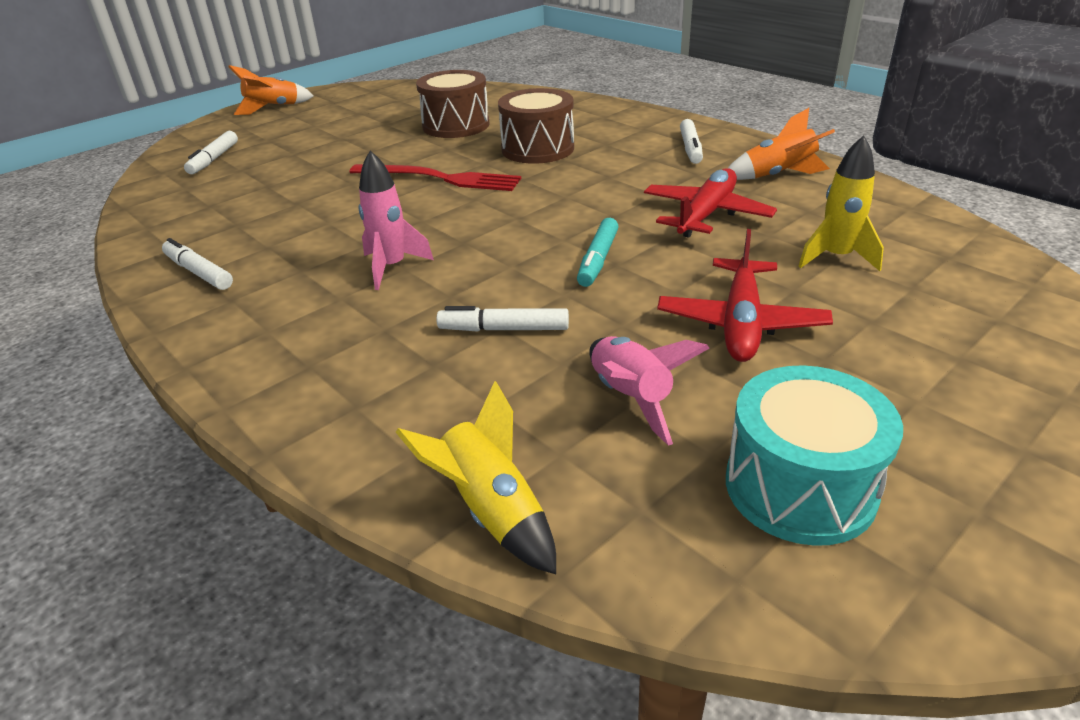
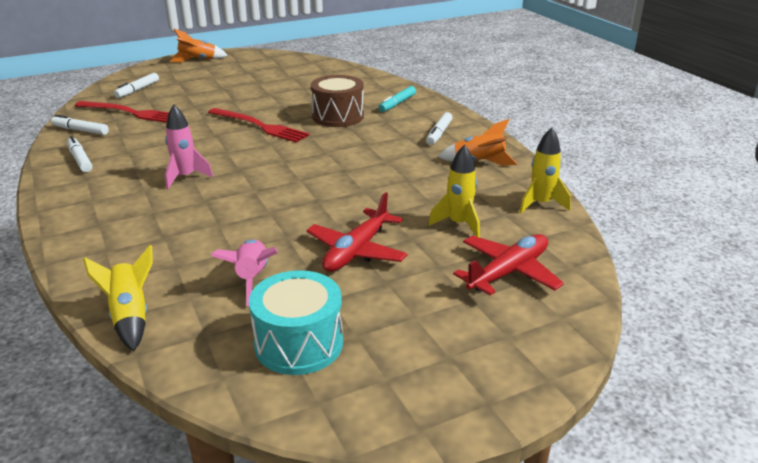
camera: 15 degrees right, 5 degrees down
brown drum [416,70,490,138] -> none
white marker [436,306,569,332] -> white marker moved to [51,115,109,135]
turquoise marker [577,218,619,287] -> turquoise marker moved to [378,86,416,112]
red plane [644,168,777,238] -> red plane moved to [453,234,564,295]
none -> red fork [75,101,169,123]
none -> yellow rocket [519,128,571,213]

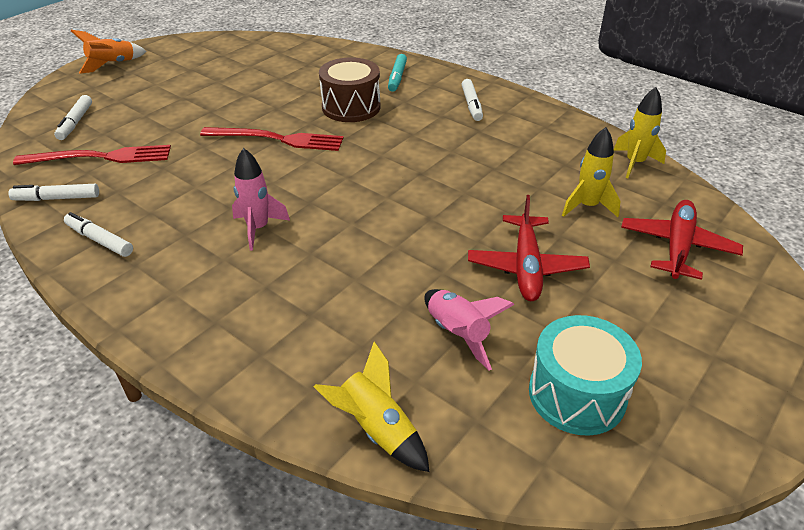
camera: 25 degrees left, 10 degrees up
orange rocket [438,119,517,166] -> none

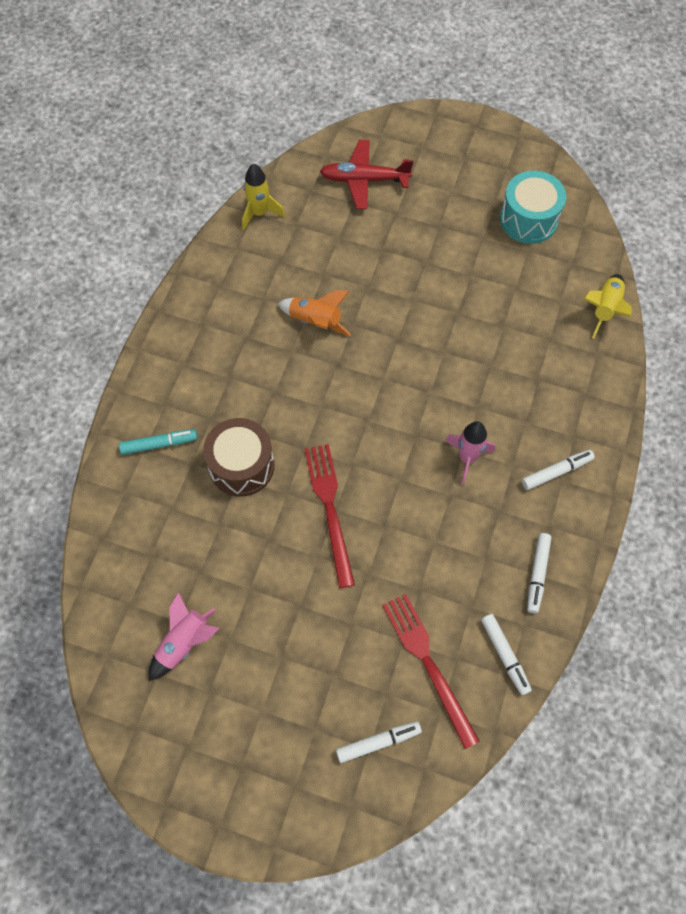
camera: 110 degrees left, 25 degrees up
orange rocket [71,30,147,74] -> orange rocket moved to [278,290,351,336]
pink rocket [424,289,515,370] -> pink rocket moved to [148,592,219,681]
white marker [461,79,483,121] -> white marker moved to [522,450,595,490]
red plane [468,195,590,301] -> none
yellow rocket [562,127,620,217] -> none

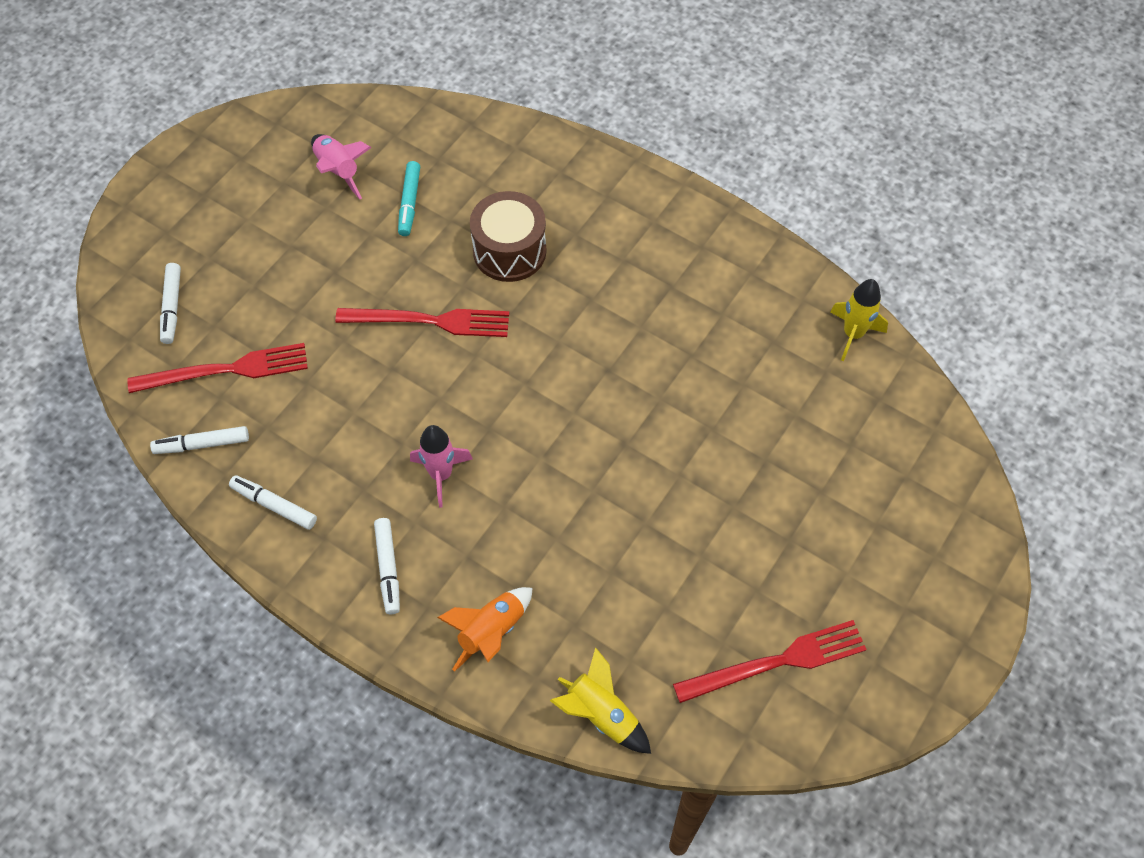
camera: 105 degrees right, 5 degrees down
turquoise marker [119,429,197,455] -> turquoise marker moved to [398,161,420,236]
orange rocket [278,290,351,336] -> orange rocket moved to [437,587,533,672]
red plane [320,140,413,209] -> none
turquoise drum [500,170,566,244] -> red fork [673,620,867,703]

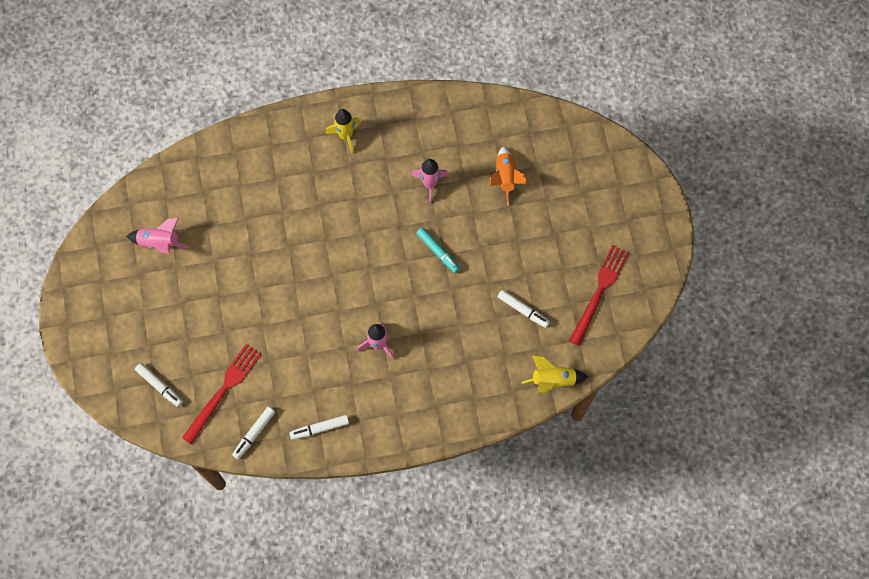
camera: 45 degrees left, 10 degrees up
red fork [335,308,509,337] -> none
white marker [374,518,400,614] -> white marker moved to [497,290,550,328]
turquoise marker [398,161,420,236] -> turquoise marker moved to [416,227,460,273]
orange rocket [437,587,533,672] -> orange rocket moved to [490,146,528,206]
brown drum [470,191,546,282] -> none
yellow rocket [830,279,888,361] -> yellow rocket moved to [325,109,360,154]
none -> pink rocket [411,159,448,204]

